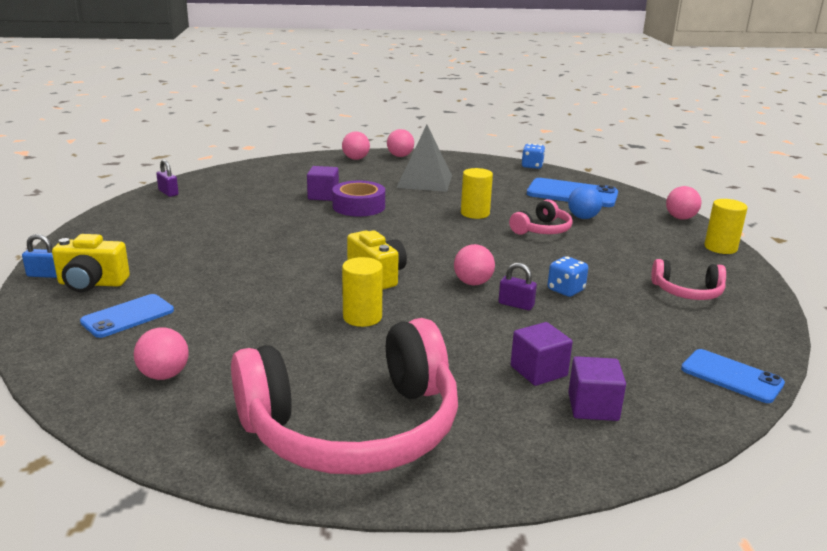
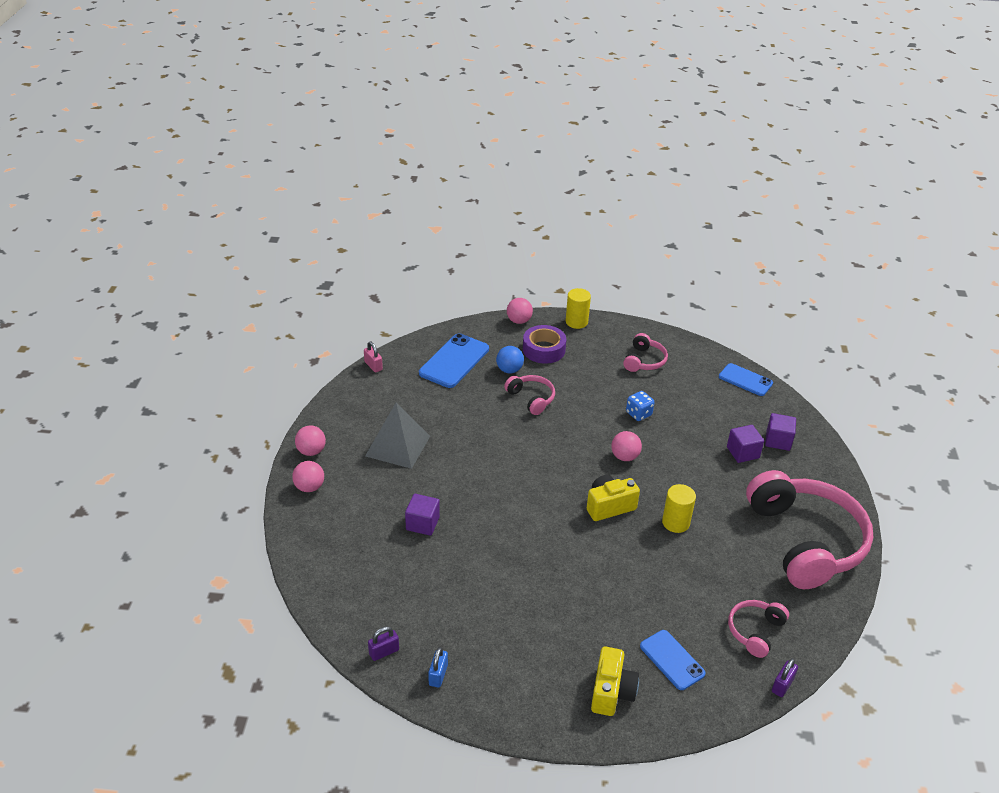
camera: 80 degrees left, 15 degrees up
blue padlock [22,234,57,278] -> blue padlock moved to [428,647,448,688]
pink ball [134,327,189,380] -> pink headphones [728,600,789,658]
purple tape [332,181,385,217] -> purple tape moved to [523,325,566,364]
yellow cylinder [461,168,493,219] -> none
purple padlock [499,263,537,310] -> purple padlock moved to [772,658,798,697]
blue dice [522,143,545,169] -> pink padlock [364,342,383,373]
blue phone [681,349,785,403] -> blue phone turned 75 degrees clockwise [719,363,773,396]

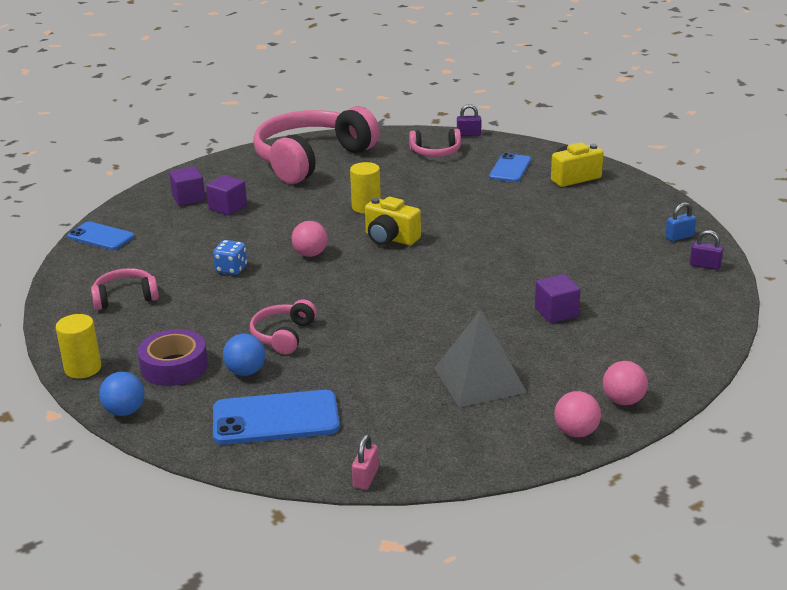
camera: 125 degrees left, 10 degrees down
pink ball [507,298,533,324] -> blue ball [99,372,145,416]
blue phone [719,363,773,396] -> blue phone turned 60 degrees counterclockwise [68,222,134,250]

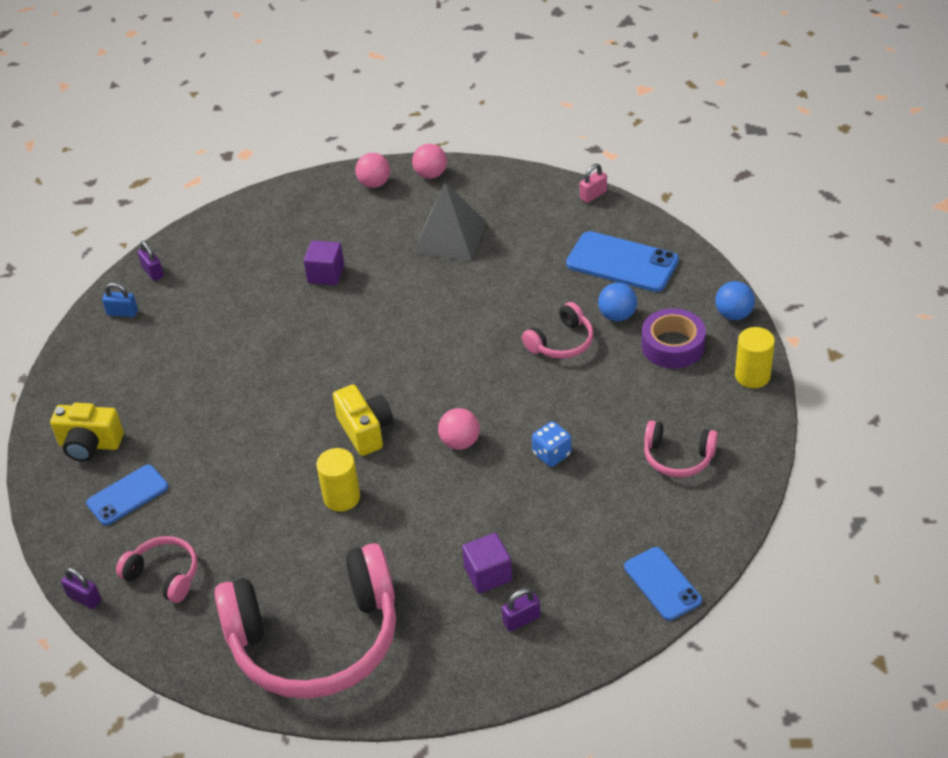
camera: 145 degrees left, 15 degrees up
purple cube [169,167,205,206] -> purple padlock [502,588,541,632]

